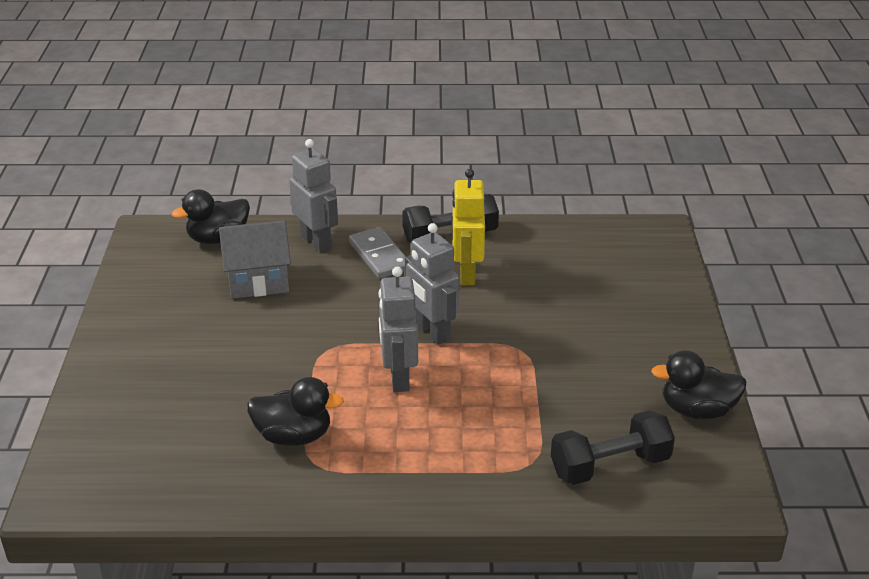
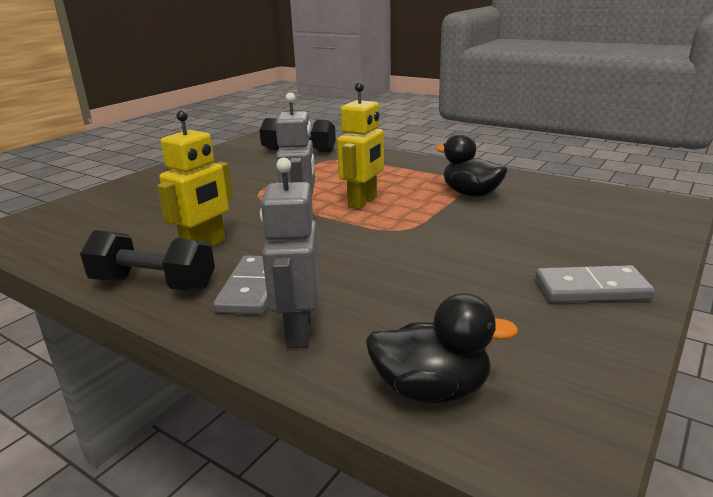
camera: 145 degrees left, 10 degrees down
grey house [219,220,291,299] -> none
grey robot [379,267,418,392] -> yellow robot [337,82,384,209]
black duck [651,350,747,419] -> none
none -> grey domino [536,265,655,303]

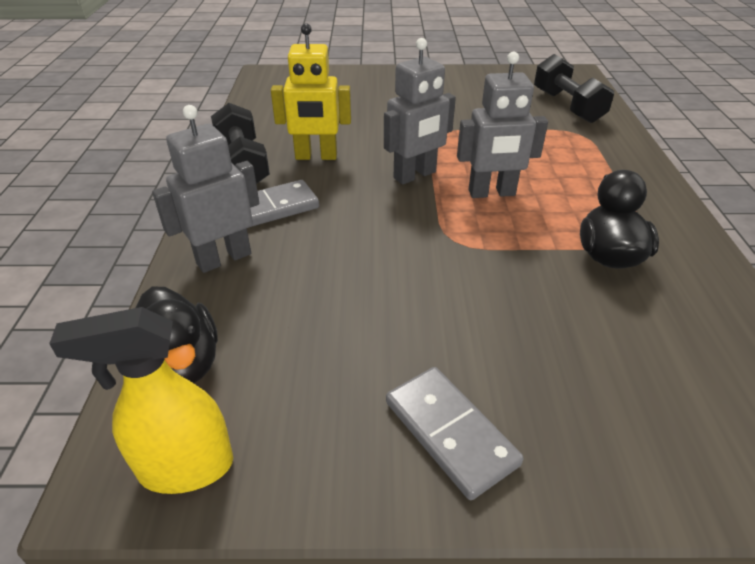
camera: 55 degrees right, 15 degrees up
yellow robot [337,82,384,209] -> grey robot [457,51,548,198]
none -> yellow spray bottle [49,307,233,494]

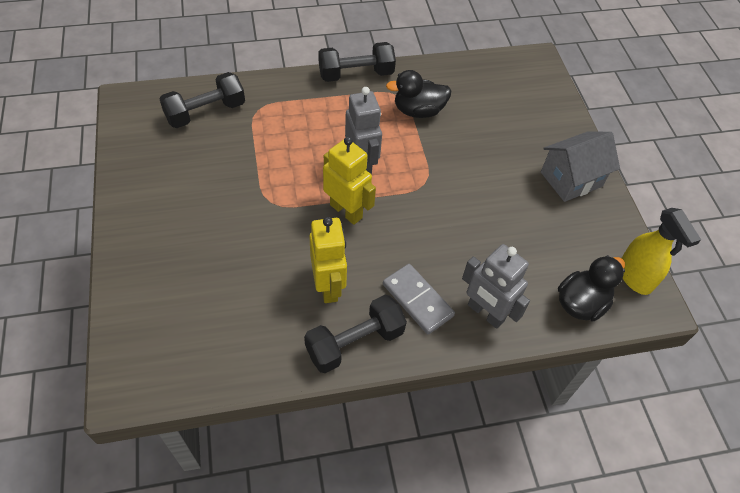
camera: 105 degrees left, 15 degrees up
grey robot [384,38,456,185] -> yellow robot [323,136,376,225]
grey domino [386,367,523,500] -> grey house [541,132,620,202]
none -> black dumbbell [318,42,396,82]

